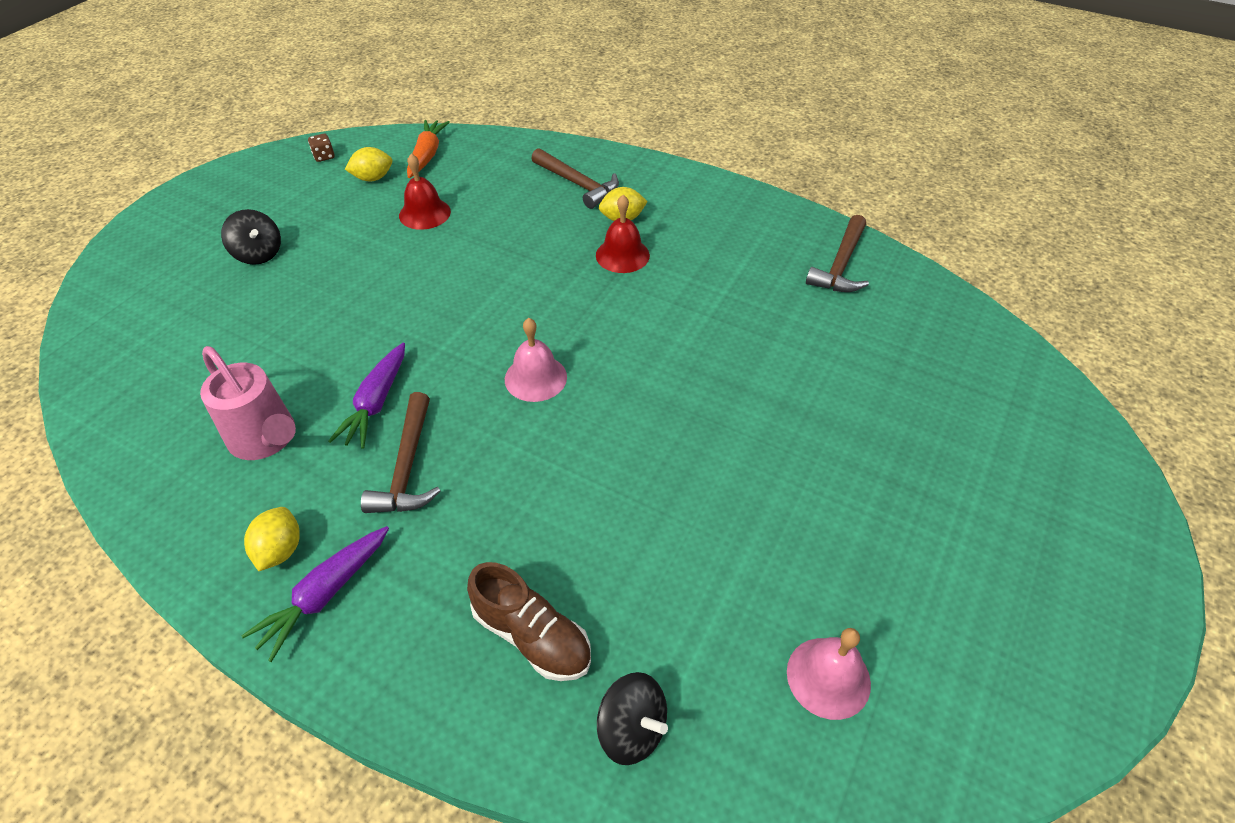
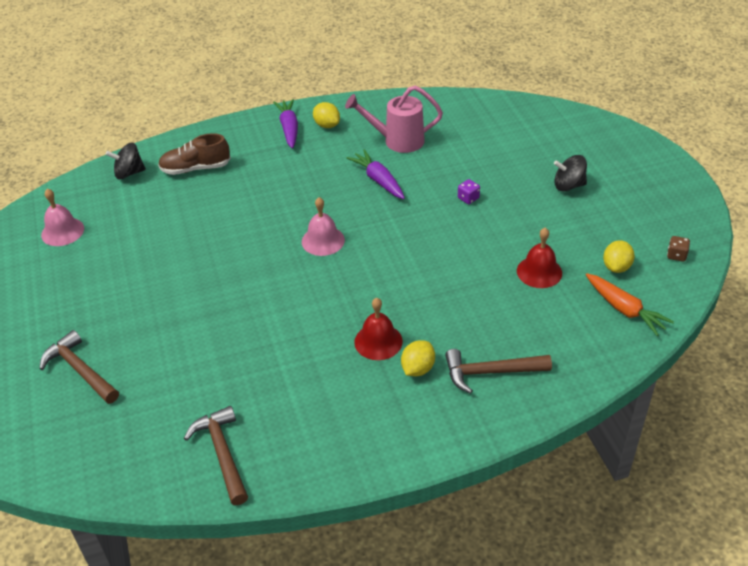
camera: 135 degrees right, 5 degrees down
brown hammer [361,392,440,513] -> brown hammer moved to [40,330,119,404]
none -> purple dice [458,179,480,204]

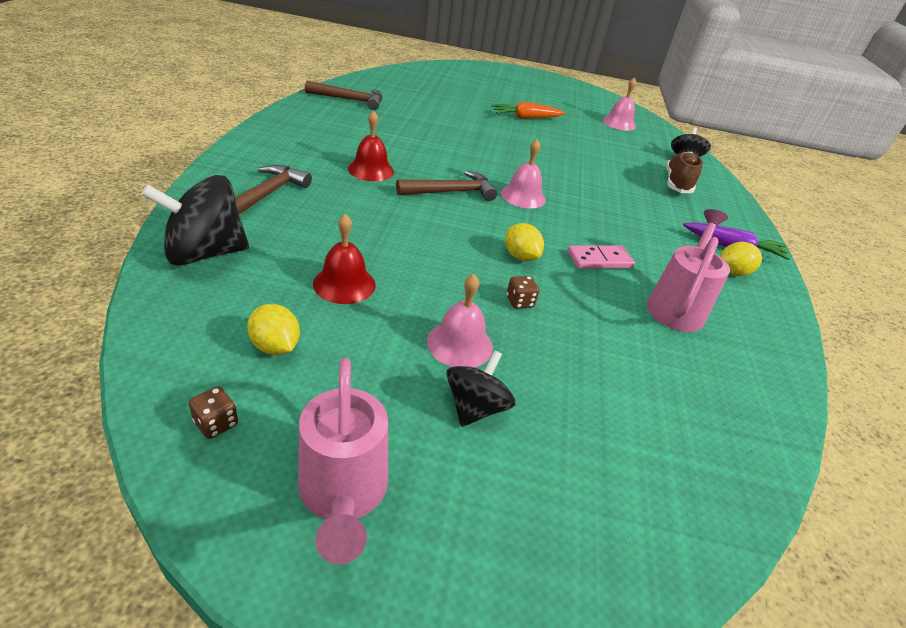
camera: 110 degrees right, 5 degrees down
brown hammer [40,330,119,404] -> brown hammer moved to [396,171,497,201]
purple carrot [347,149,405,199] -> pink domino [568,246,635,269]
yellow lemon [401,340,435,376] -> yellow lemon moved to [505,223,544,261]
purple dice [458,179,480,204] -> brown dice [507,276,539,309]
orange carrot [586,273,674,336] -> orange carrot moved to [491,102,566,119]
none -> black spinning top [141,175,249,266]
none -> pink watering can [298,358,388,564]
none -> pink bell [427,274,493,368]

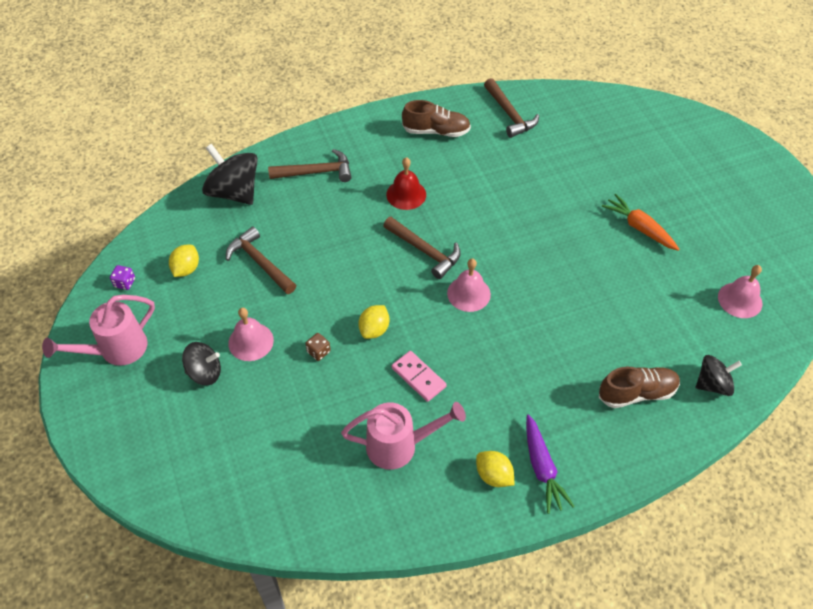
camera: 65 degrees right, 15 degrees up
brown dice [189,386,238,439] -> purple dice [110,265,135,290]
red bell [313,214,376,304] -> brown hammer [226,226,296,294]
none -> brown shoe [402,100,471,137]

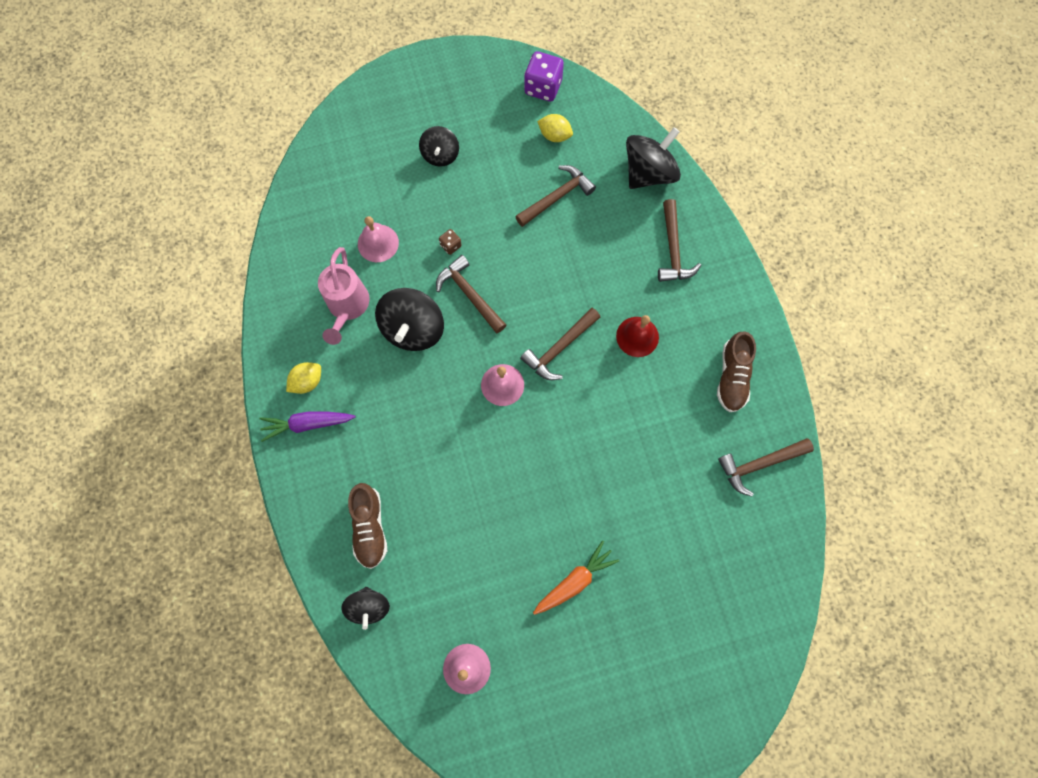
camera: 95 degrees right, 20 degrees up
pink watering can [42,295,155,366] -> none
purple dice [110,265,135,290] -> purple dice [524,51,564,102], size x2.01
pink bell [228,308,274,361] -> pink bell moved to [358,216,399,262]
yellow lemon [358,305,389,339] -> brown hammer [436,255,506,333]
pink domino [392,351,447,402] -> black spinning top [375,288,444,351]

